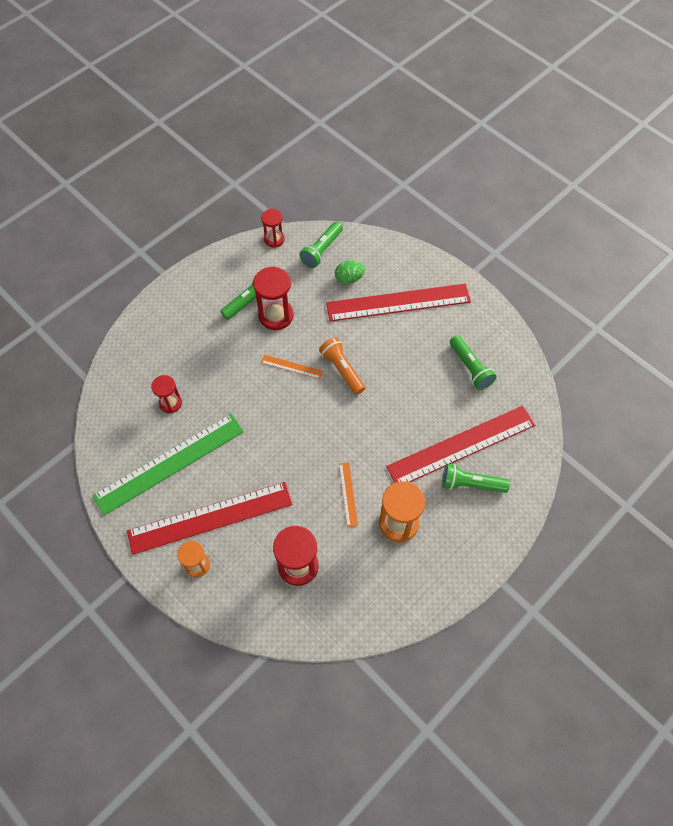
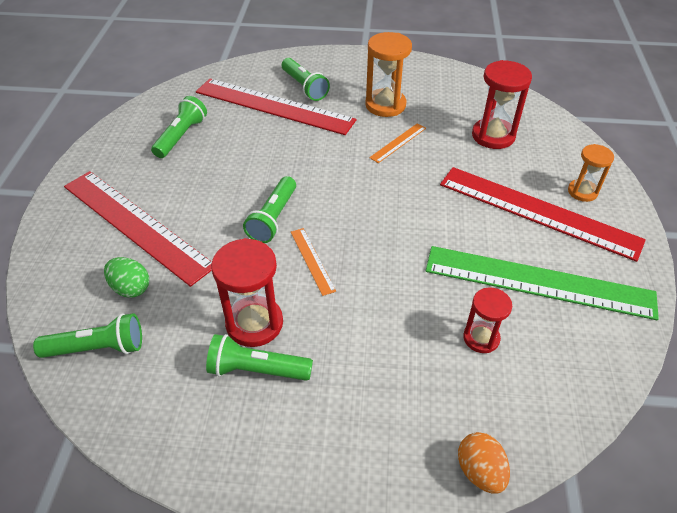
camera: 130 degrees left, 15 degrees down
red hourglass [261,209,285,248] -> none
orange flashlight [319,337,365,395] -> green flashlight [243,176,296,243]
none -> orange egg [458,432,510,493]

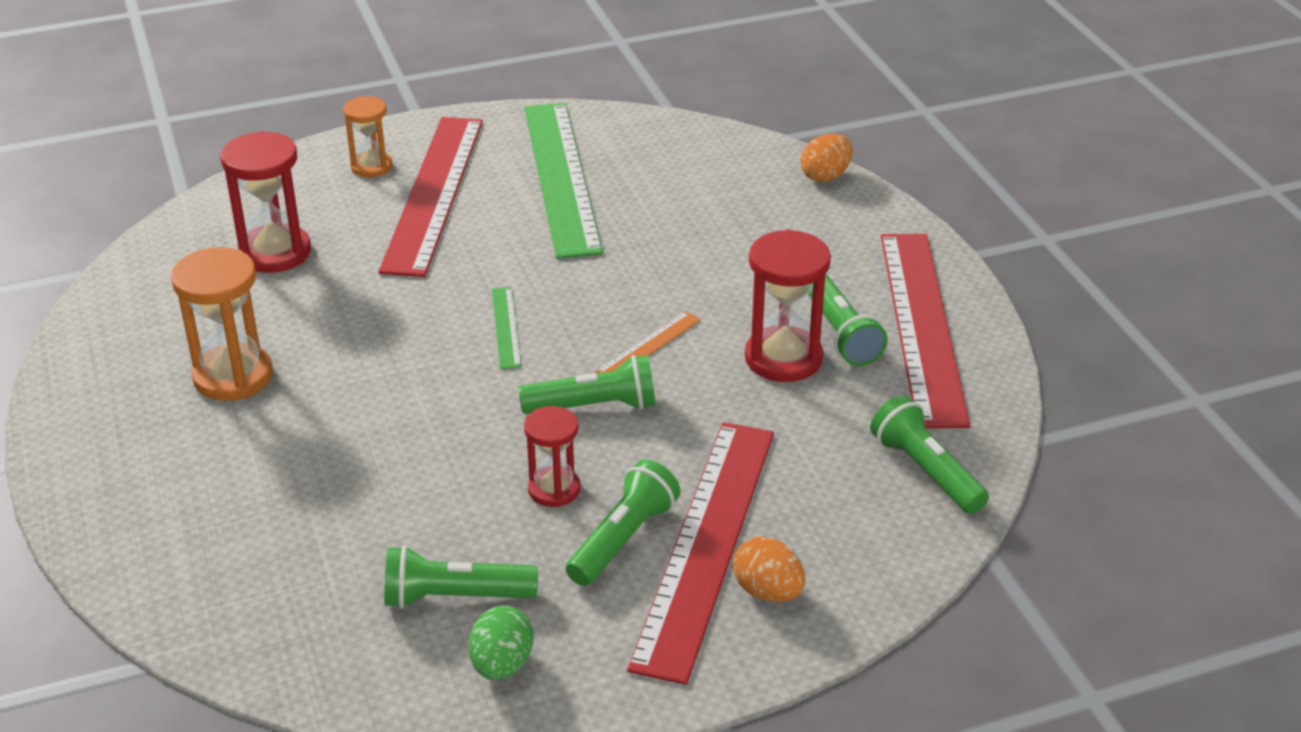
camera: 115 degrees left, 10 degrees down
green egg [104,257,149,298] -> green egg moved to [469,606,534,680]
red ruler [196,79,357,135] -> red ruler moved to [881,234,971,428]
green flashlight [282,58,330,101] -> green flashlight moved to [566,459,681,586]
orange ruler [369,123,426,163] -> none
red hourglass [463,287,512,353] -> red hourglass moved to [524,406,581,507]
none -> green ruler [492,287,522,369]
none -> orange egg [733,536,805,602]

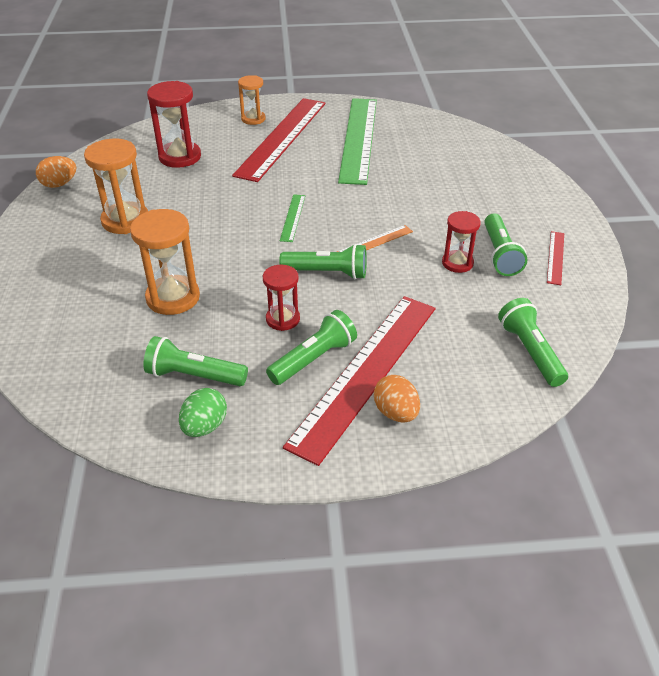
camera: 15 degrees right, 5 degrees up
red hourglass [745,230,831,382] -> red hourglass [442,211,481,273], size x0.62
orange egg [801,133,853,182] -> orange egg moved to [36,156,76,188]
red ruler [881,234,971,428] -> red ruler [547,231,564,285], size x0.42
none -> orange hourglass [130,209,200,315]

